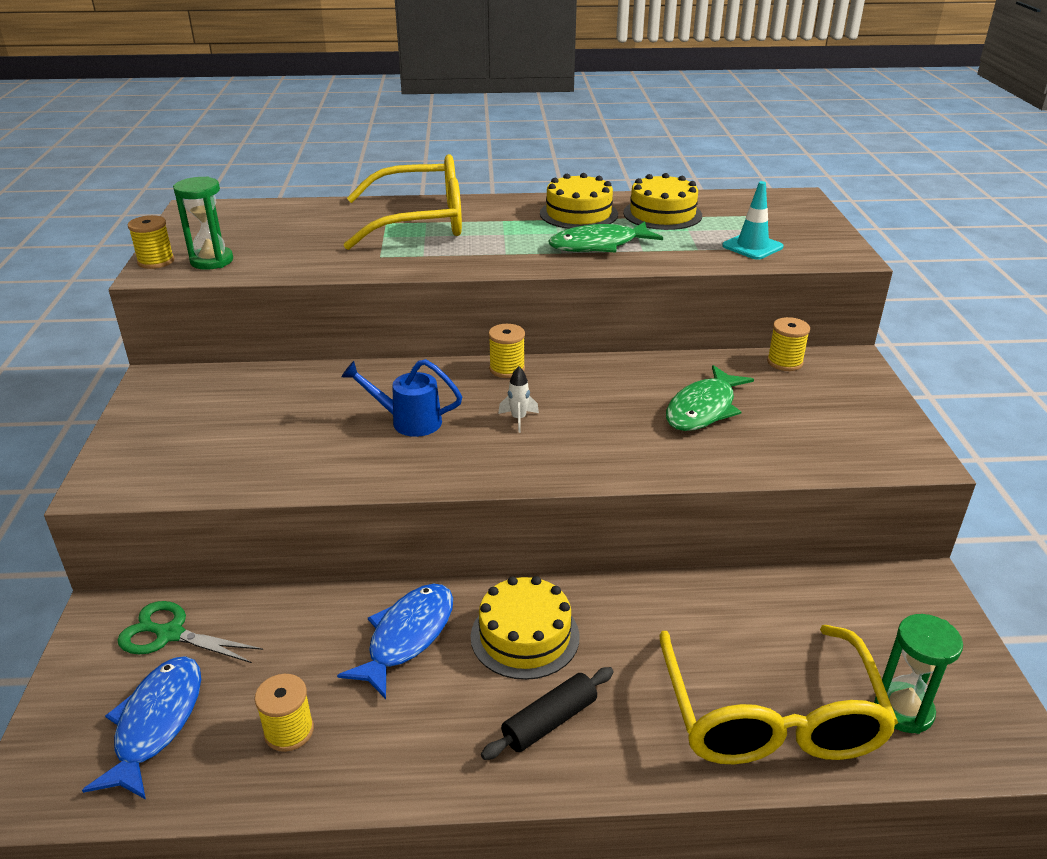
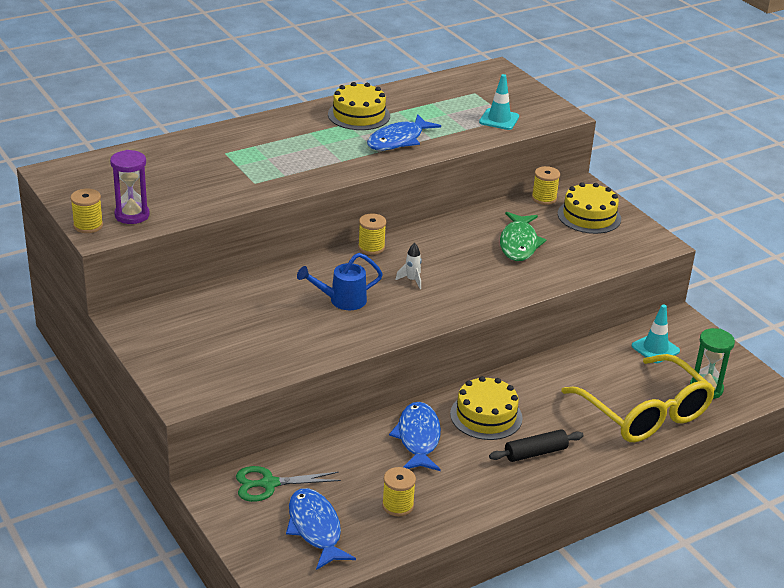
camera: 30 degrees left, 0 degrees up
green hourglass [173,176,233,270] -> purple hourglass [110,150,150,224]
yellow glasses [344,154,462,250] -> none
black rolling pin [481,667,614,760] -> black rolling pin turned 45 degrees clockwise [489,429,584,462]
green fish [548,222,663,253] -> blue fish [367,114,441,150]
yellow cake [623,173,702,230] -> yellow cake moved to [558,182,621,234]
none -> turquoise traffic cone [632,304,680,363]

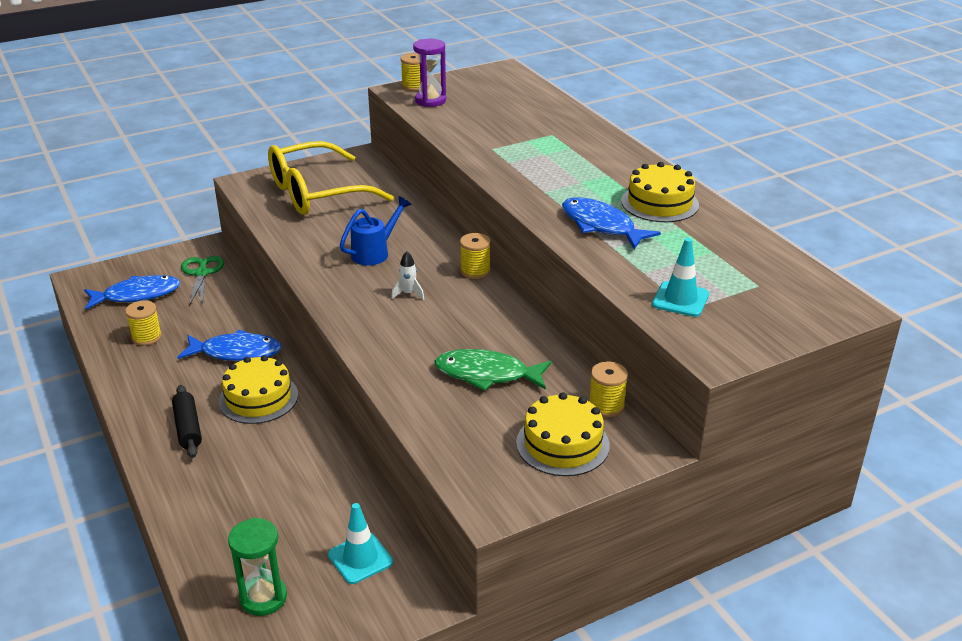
camera: 95 degrees right, 0 degrees up
blue watering can [297,253,383,310] -> blue watering can turned 60 degrees clockwise [340,196,412,265]
yellow glasses [561,354,715,442] -> yellow glasses moved to [268,141,394,215]

